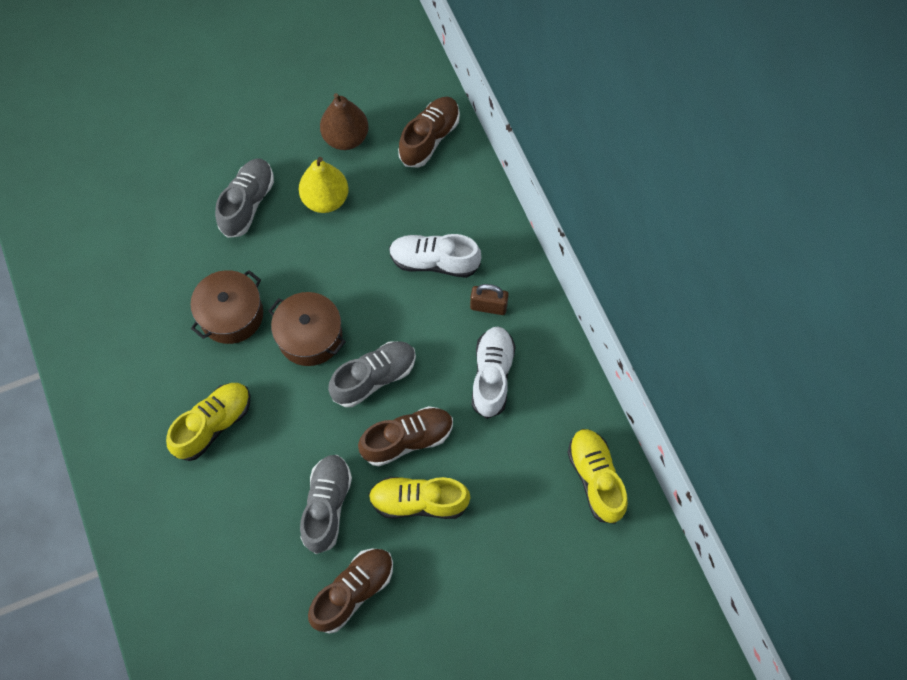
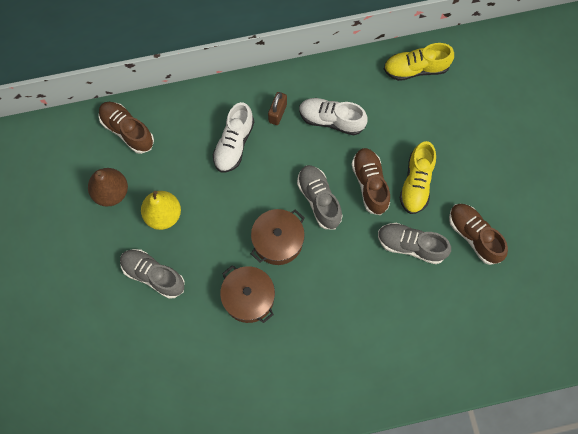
camera: 80 degrees left, 5 degrees up
yellow shoe [166,383,251,461] -> none

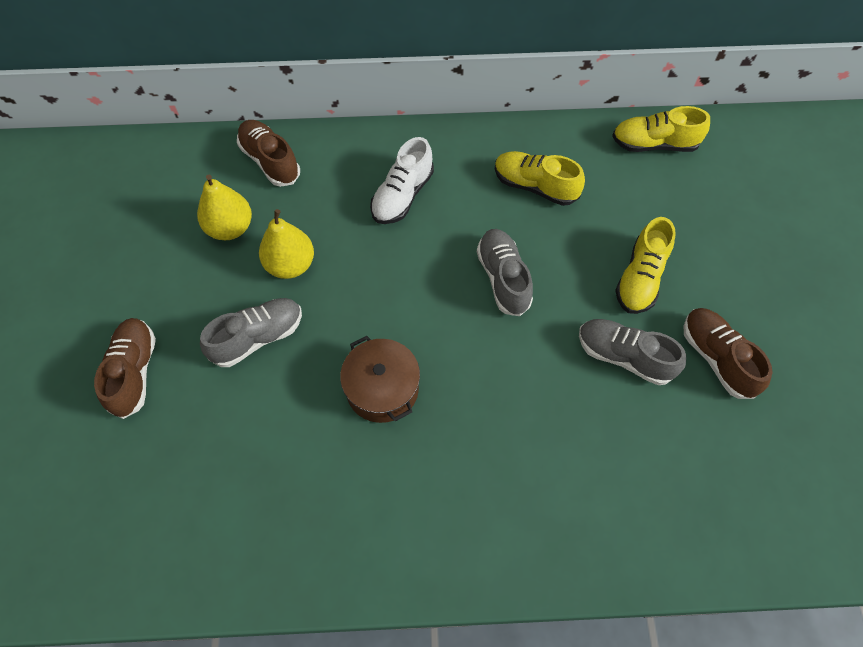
camera: 10 degrees right, 10 degrees down
brown pear [88,168,128,207] -> yellow pear [197,175,252,240]
grey shoe [120,249,185,299] -> grey shoe turned 105 degrees clockwise [200,298,302,367]
brown pot [251,209,305,265] -> none
brown padlock [268,92,287,125] -> none
white shoe [299,98,368,135] -> yellow shoe [495,151,585,206]
brown shoe [352,148,390,215] -> brown shoe moved to [94,318,156,419]

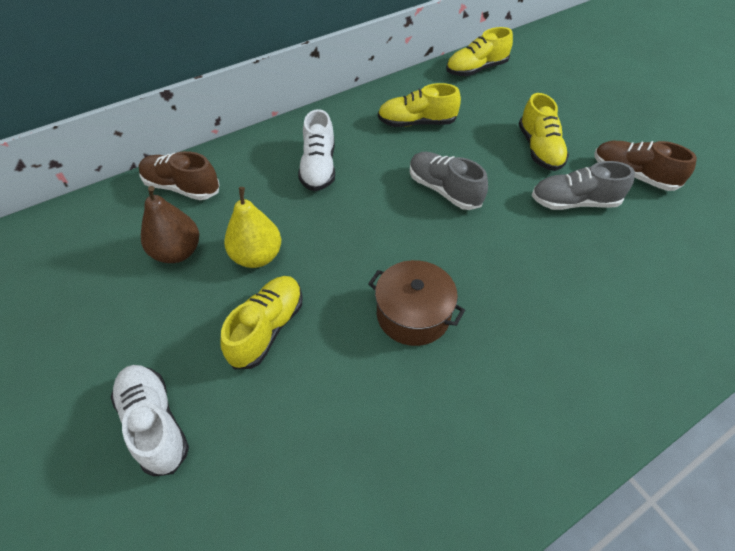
camera: 30 degrees left, 10 degrees down
brown shoe [94,318,156,419] -> white shoe [111,365,189,477]
yellow pear [197,175,252,240] -> brown pear [141,186,199,263]
grey shoe [200,298,302,367] -> yellow shoe [221,276,303,369]

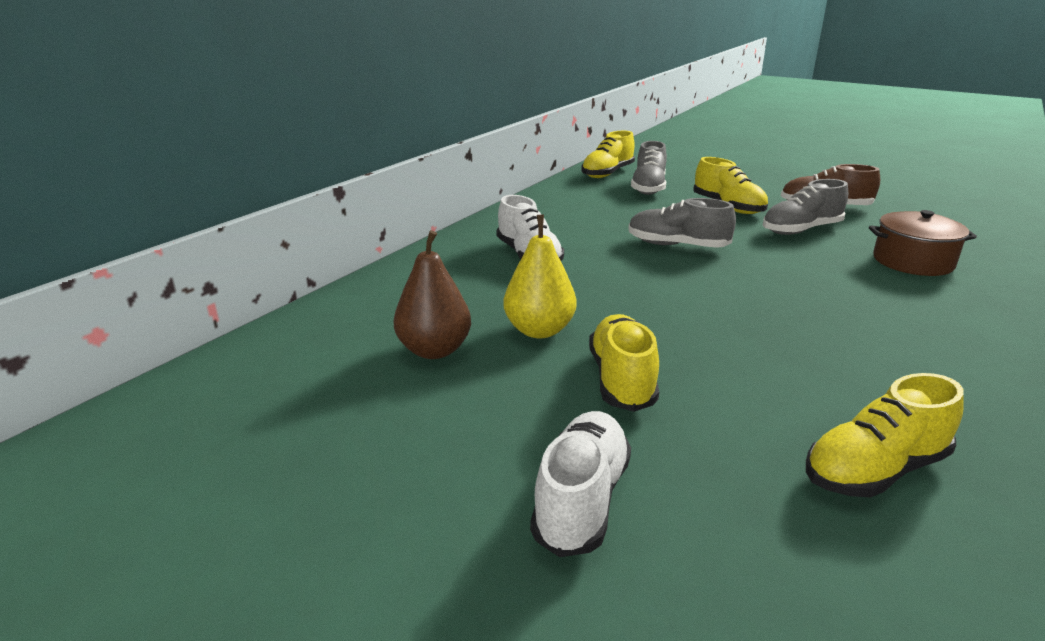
camera: 25 degrees left, 25 degrees down
white shoe [111,365,189,477] -> white shoe turned 75 degrees clockwise [530,411,631,557]
brown shoe [139,151,219,200] -> none
brown pot [368,260,465,346] -> brown pot moved to [869,210,977,276]
yellow shoe [378,83,461,127] -> yellow shoe moved to [806,373,964,497]
none -> grey shoe [631,141,667,195]

